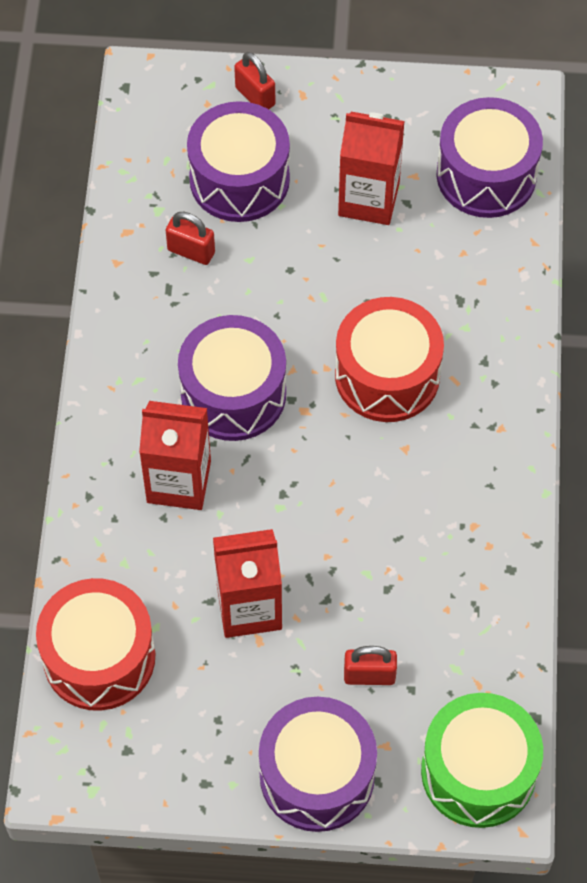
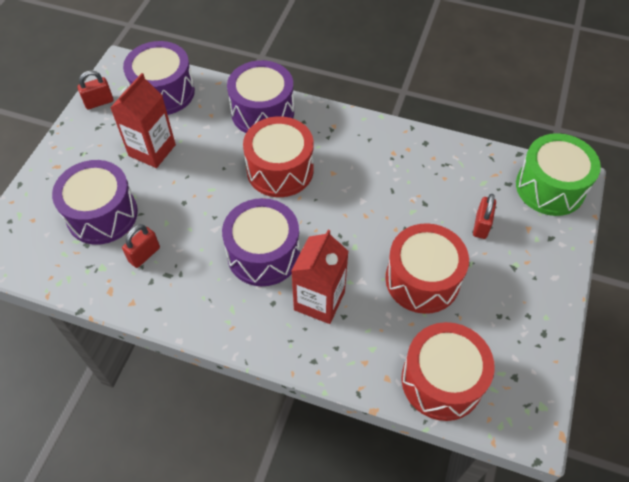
camera: 75 degrees left, 5 degrees down
red carton [213,529,282,638] -> red drum [385,223,469,314]
red padlock [234,52,275,109] -> red padlock moved to [78,71,113,109]
purple drum [259,697,377,832] -> purple drum moved to [227,60,294,133]

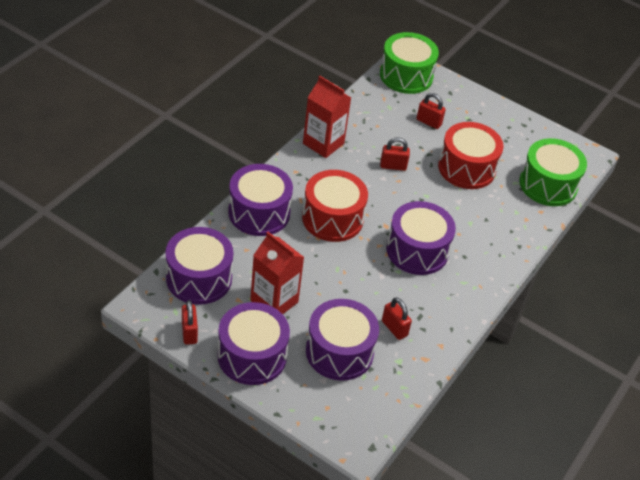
camera: 80 degrees left, 10 degrees down
red carton [291,230,349,324] -> red carton moved to [303,76,351,158]
red drum [402,322,495,421] -> green drum [519,138,587,206]
none -> purple drum [218,302,290,385]
none -> red padlock [380,137,410,171]

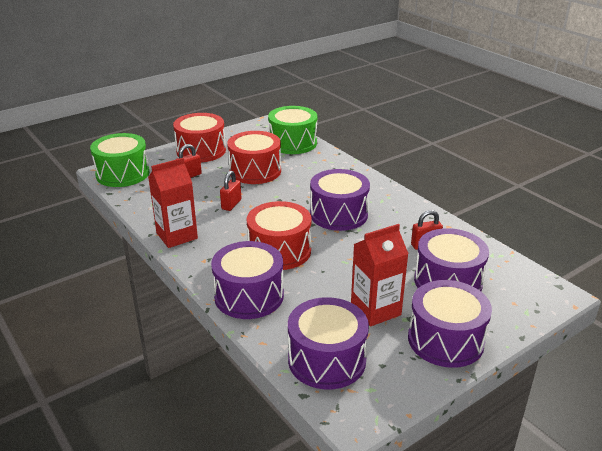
camera: 65 degrees left, 15 degrees down
red padlock [182,300,198,345] -> none
none -> red drum [173,113,226,162]

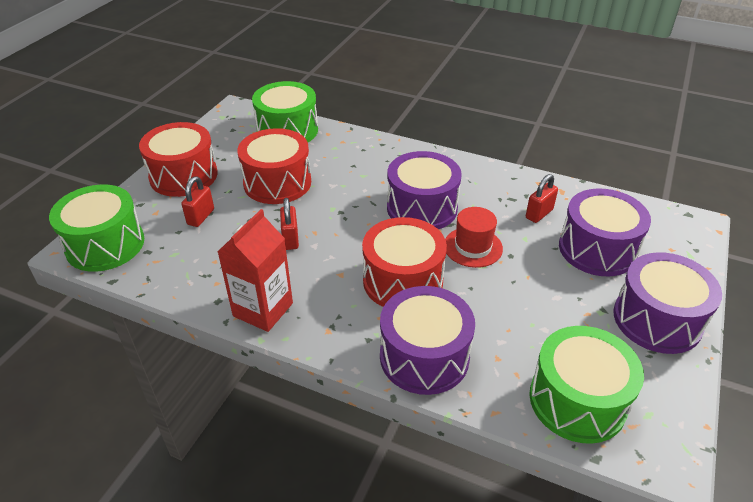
camera: 30 degrees left, 10 degrees up
purple drum [288,297,369,390] -> green drum [529,326,644,444]
red carton [351,224,408,326] -> none
none -> red hat [445,207,503,268]

